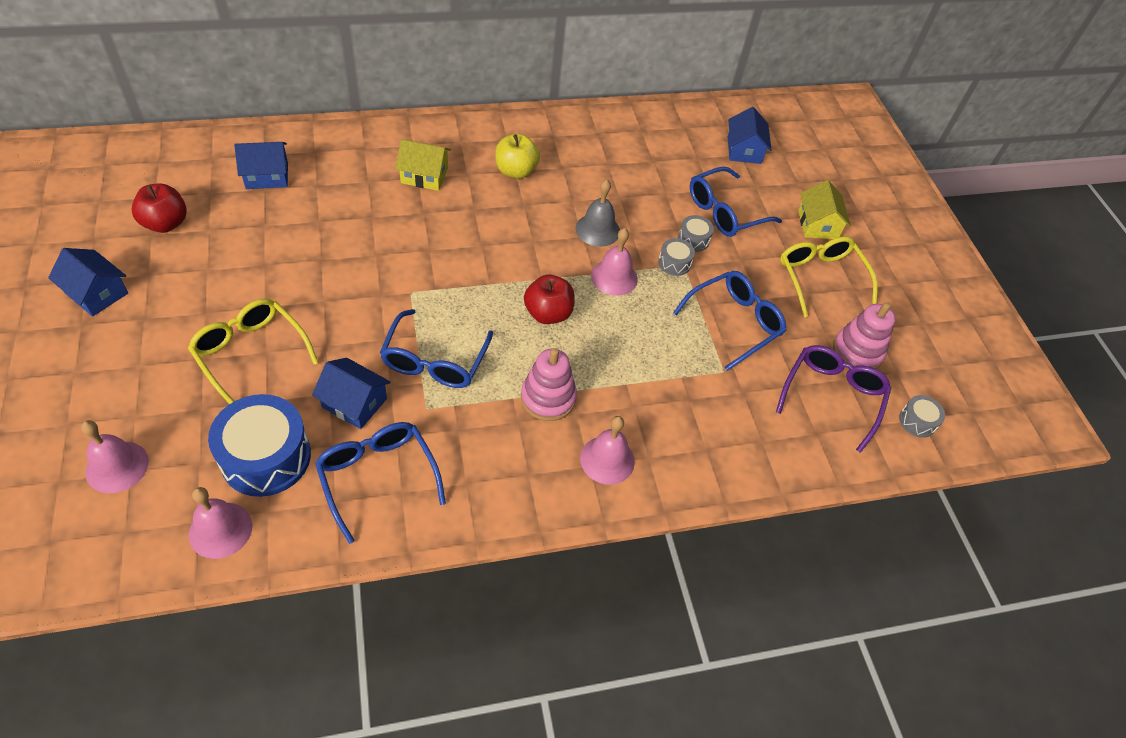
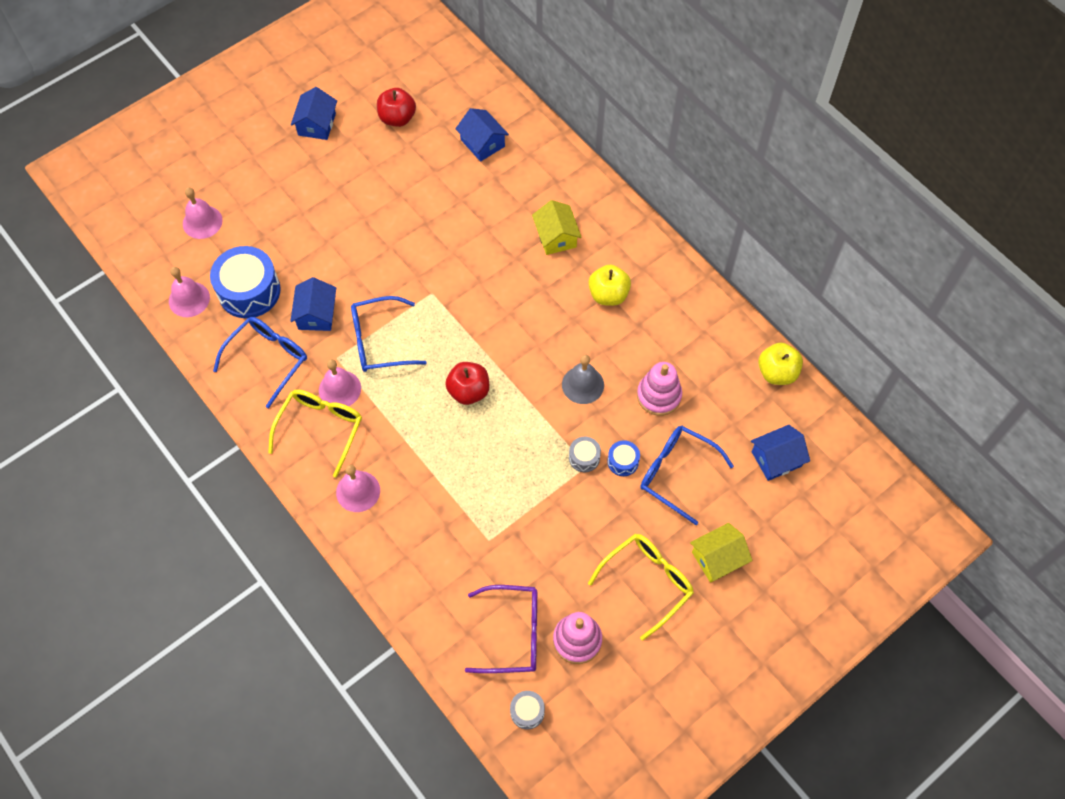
camera: 70 degrees right, 10 degrees up
yellow glasses [188,299,319,404] -> yellow glasses moved to [268,389,362,478]
pink stacking toy [521,348,577,421] -> pink stacking toy moved to [637,362,682,416]
pink bell [591,228,638,296] -> pink bell moved to [319,359,361,406]
blue glasses [673,271,786,371] -> none
grey drum [678,215,714,252] -> blue drum [608,440,640,476]
none -> yellow apple [758,343,803,385]

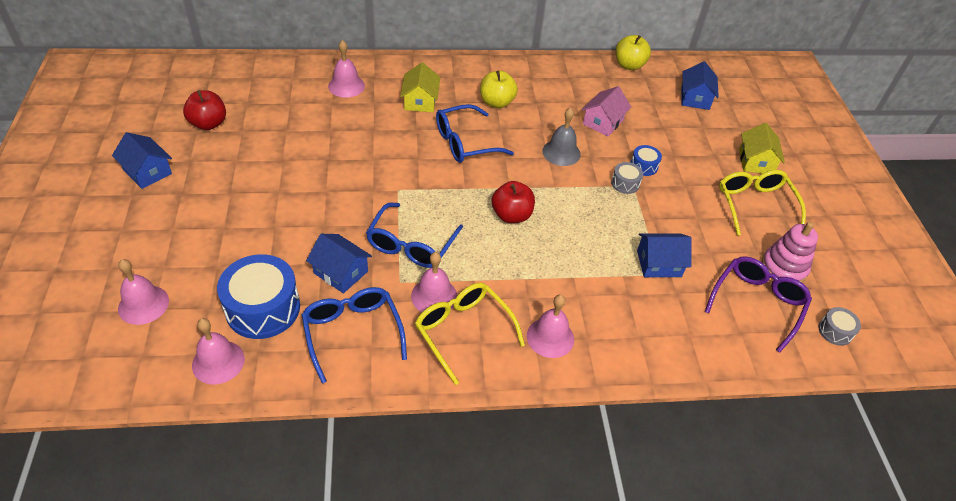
camera: 60 degrees left, 15 degrees down
blue house [455,108,509,162] -> blue house moved to [637,233,692,277]
yellow house [532,200,582,255] -> yellow house turned 75 degrees clockwise [400,63,440,112]
pink stacking toy [637,362,682,416] -> pink house [582,86,631,136]
blue glasses [640,426,734,525] -> blue glasses moved to [436,104,514,163]
none -> pink bell [328,40,365,98]

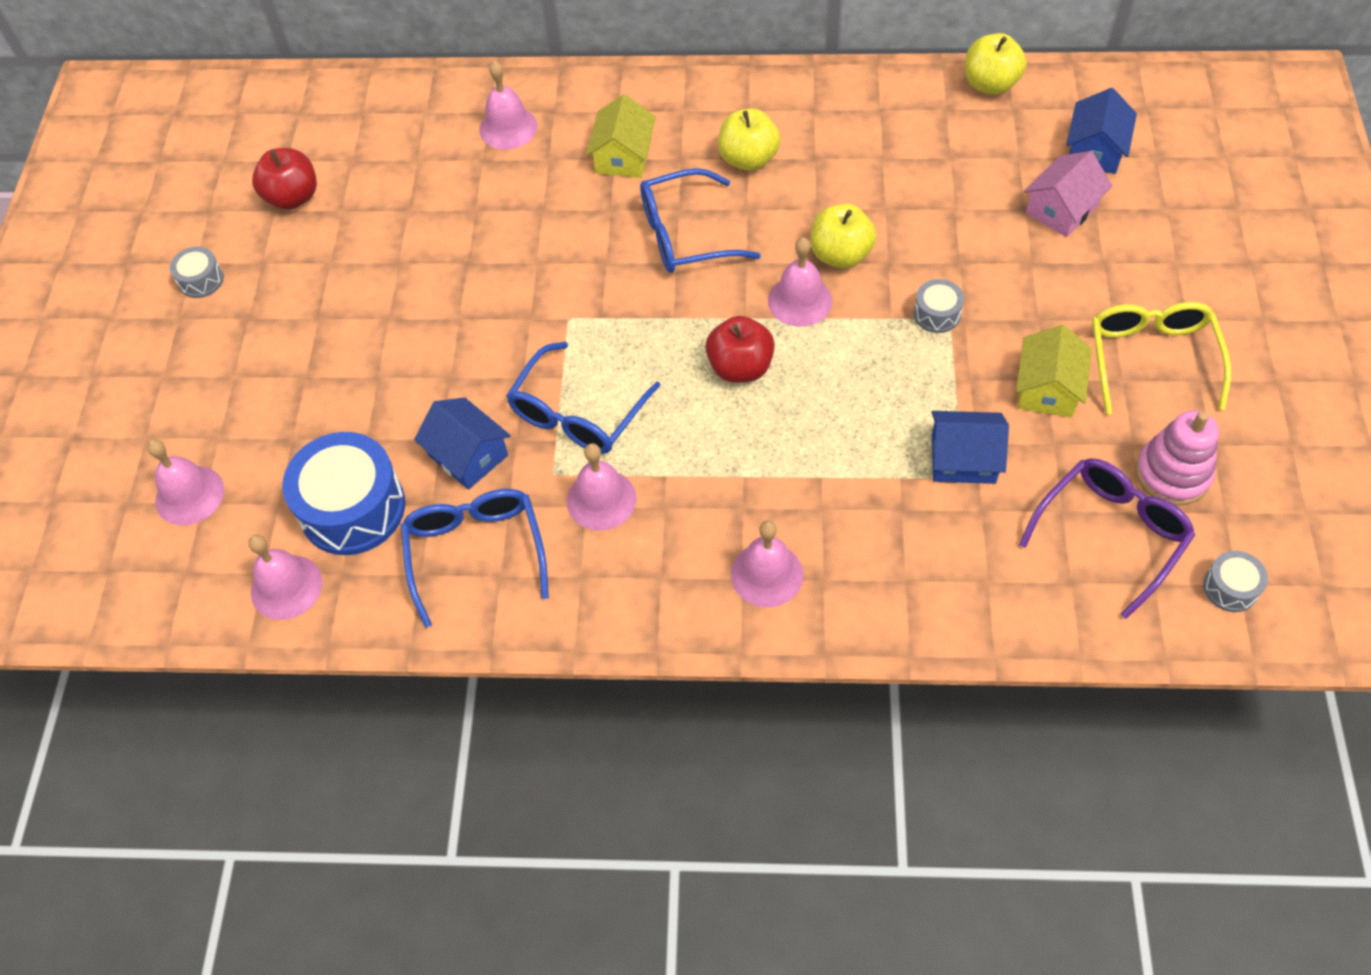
camera: 15 degrees right, 10 degrees up
blue house [112,132,172,189] -> grey drum [170,247,224,298]
yellow glasses [415,283,525,385] -> none
grey bell [542,107,581,166] -> yellow apple [811,204,877,268]
pink house [582,86,631,136] -> pink house moved to [1024,151,1112,237]
blue drum [631,145,662,176] -> none
yellow house [739,123,785,174] -> yellow house moved to [1016,325,1092,418]
none -> pink bell [768,237,832,327]

